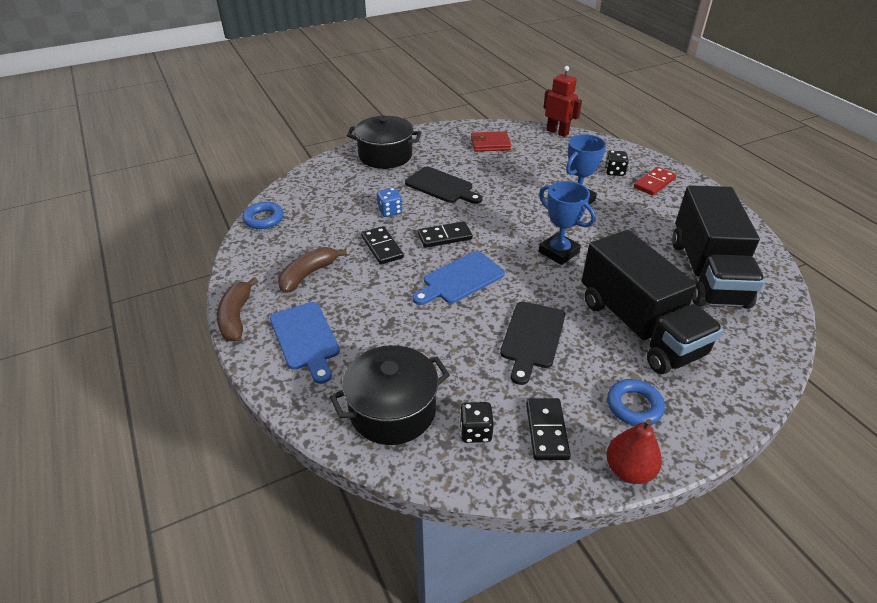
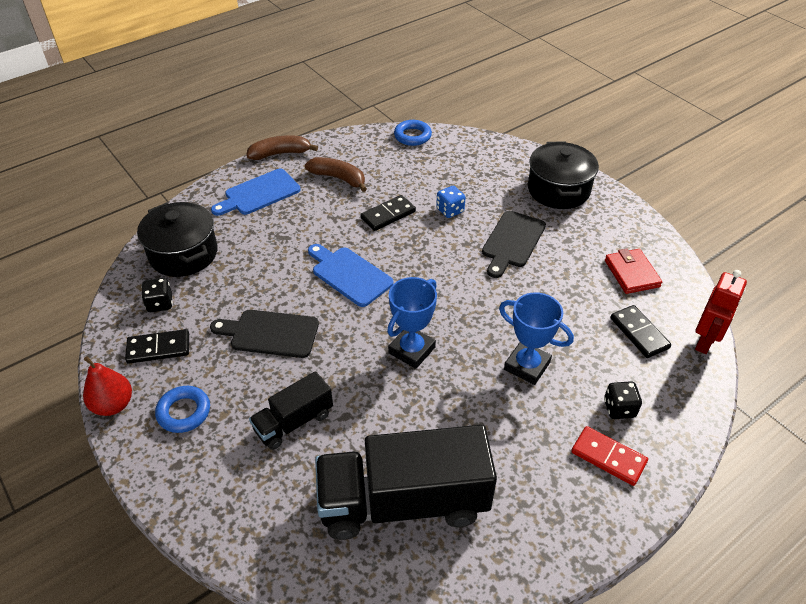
camera: 80 degrees right, 5 degrees up
black domino [418,221,473,248] -> black domino moved to [611,305,671,358]
black truck [581,230,723,374] -> black truck [249,371,333,450], size x0.52

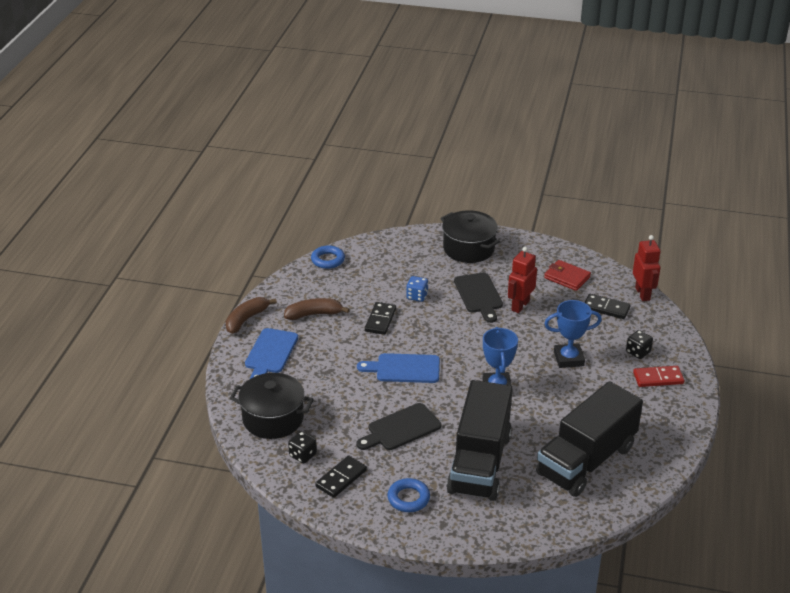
camera: 40 degrees left, 10 degrees down
red pear [83,356,132,416] -> none
black truck [249,371,333,450] -> black truck [446,380,512,501], size x1.93
none -> red robot [508,247,537,313]

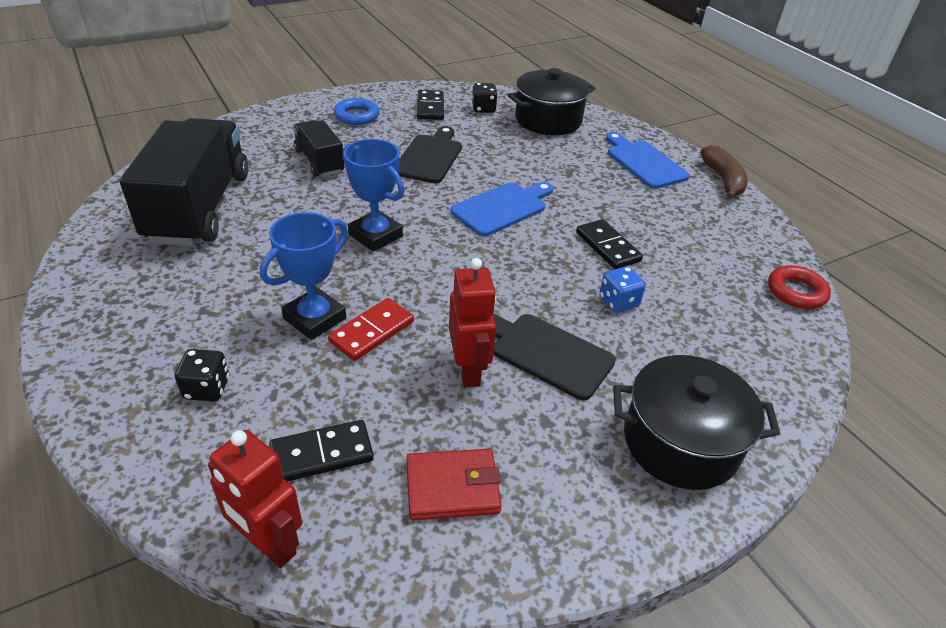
camera: 135 degrees right, 5 degrees up
brown banana [284,298,350,320] -> none
blue ring [311,245,345,269] -> red ring [768,265,831,309]
black truck [446,380,512,501] -> black truck [293,120,344,177], size x0.52
red domino [633,366,684,387] -> red domino moved to [328,298,414,361]

